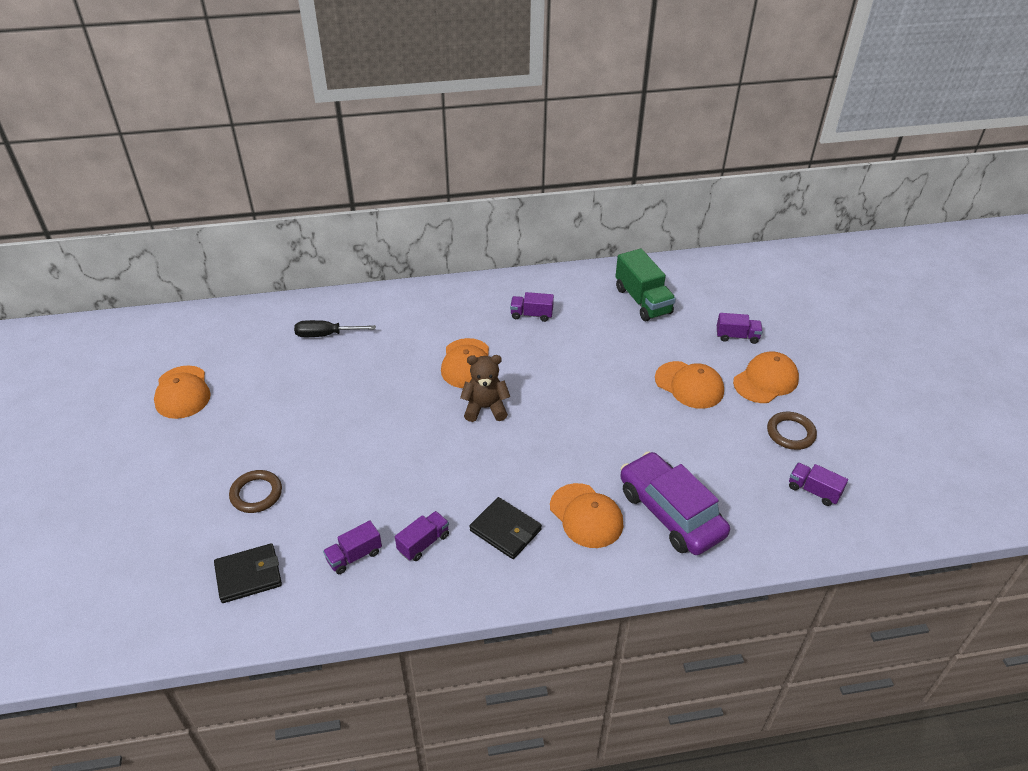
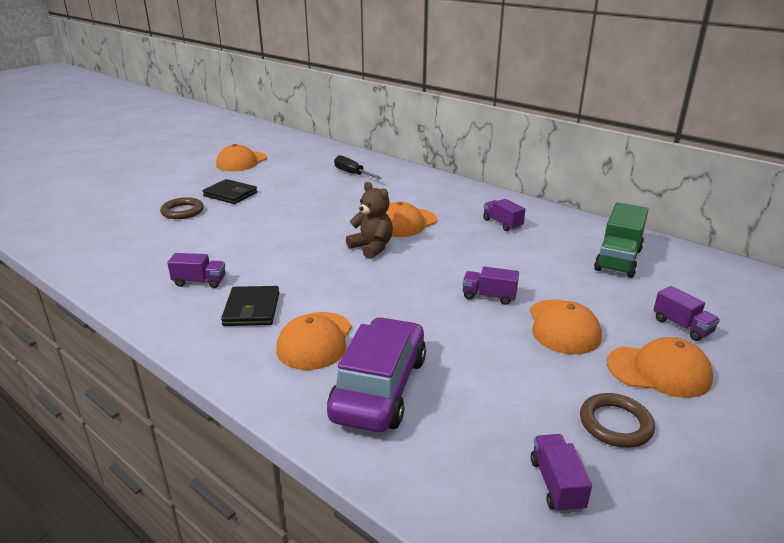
camera: 50 degrees right, 15 degrees down
black wallet [214,543,282,603] -> black wallet moved to [203,179,257,204]
purple truck [323,520,382,574] -> purple truck moved to [463,266,519,305]

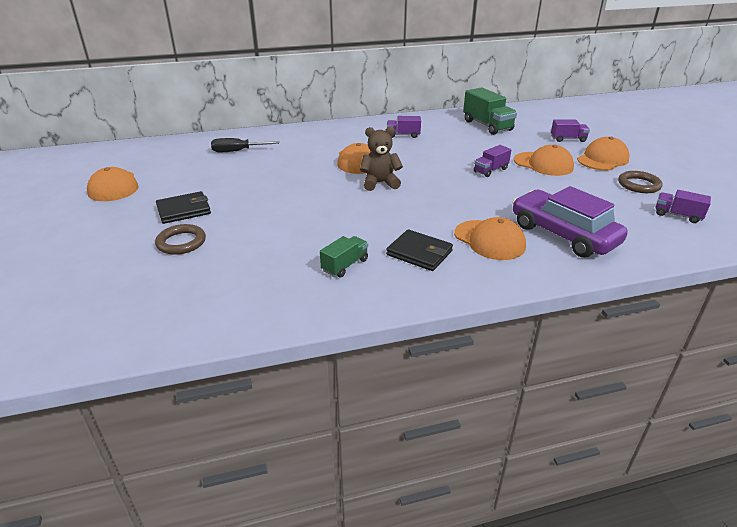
camera: 55 degrees left, 5 degrees up
purple truck [167,253,226,288] -> green truck [320,236,368,278]

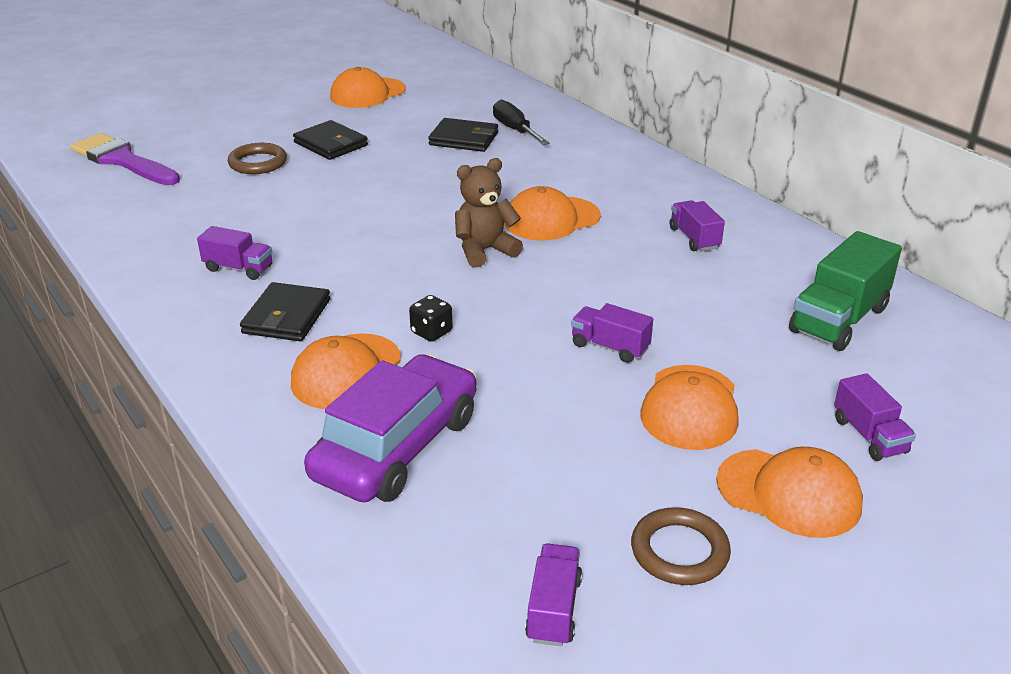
camera: 70 degrees right, 0 degrees up
green truck [320,236,368,278] -> purple truck [197,226,272,280]
brown teddy bear [360,126,403,191] -> brown teddy bear turned 90 degrees counterclockwise [455,158,523,268]
none -> purple brush [70,133,180,185]
none -> black dice [409,295,453,342]
none -> black wallet [428,118,498,152]

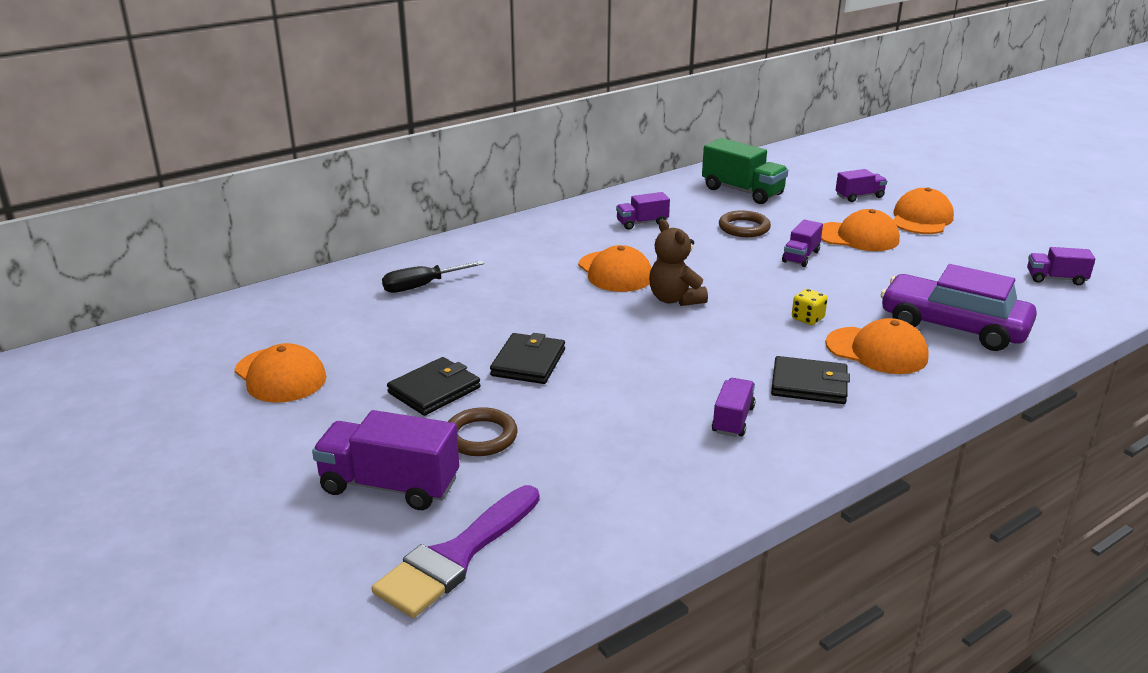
camera: 90 degrees left, 5 degrees down
black dice [409,295,453,342] -> yellow dice [792,289,828,325]
black wallet [428,118,498,152] -> black wallet moved to [490,333,565,384]
brown ring [631,507,731,585] -> brown ring moved to [719,210,771,237]
none -> purple truck [312,410,459,510]

